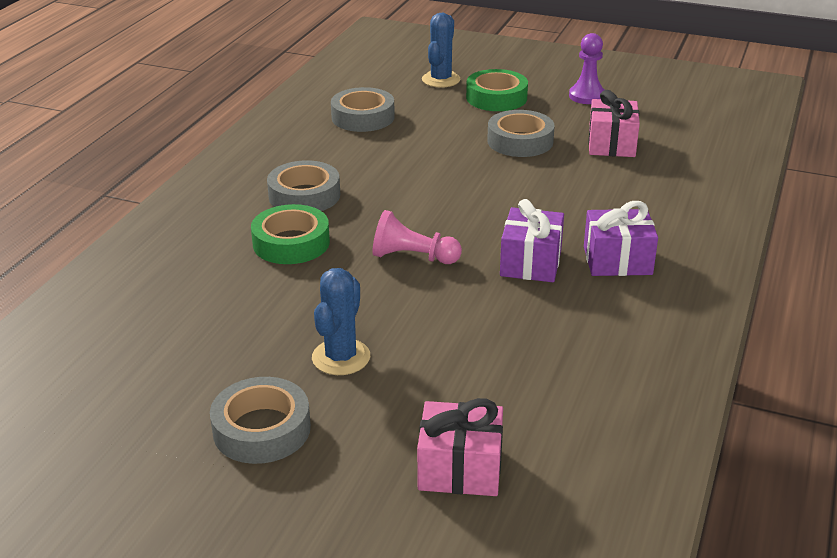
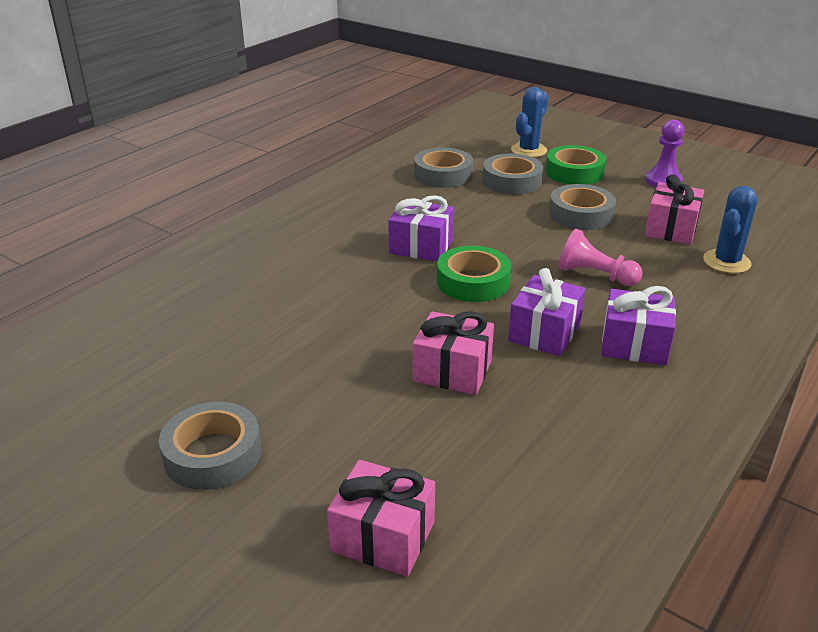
camera: 15 degrees right, 0 degrees up
green tape [251,204,330,264] -> green tape moved to [437,246,511,302]
grey tape [267,160,340,211] -> grey tape moved to [482,154,543,195]
blue cactus [312,268,370,375] -> blue cactus moved to [703,186,757,274]
pink pawn [373,210,462,264] -> pink pawn moved to [559,229,643,286]
none -> purple gift [388,195,454,262]
none -> pink gift [413,311,494,395]

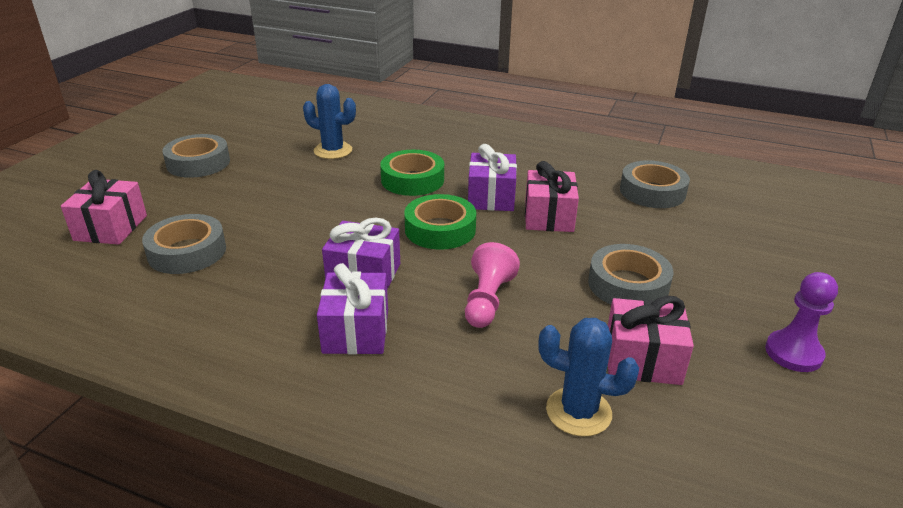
camera: 75 degrees right, 0 degrees up
pink gift [413,311,494,395] -> pink gift moved to [525,161,579,232]
grey tape [482,154,543,195] -> grey tape moved to [142,214,226,274]
blue cactus [511,87,549,157] -> blue cactus moved to [303,84,356,159]
green tape [545,145,606,185] -> green tape moved to [380,150,444,196]

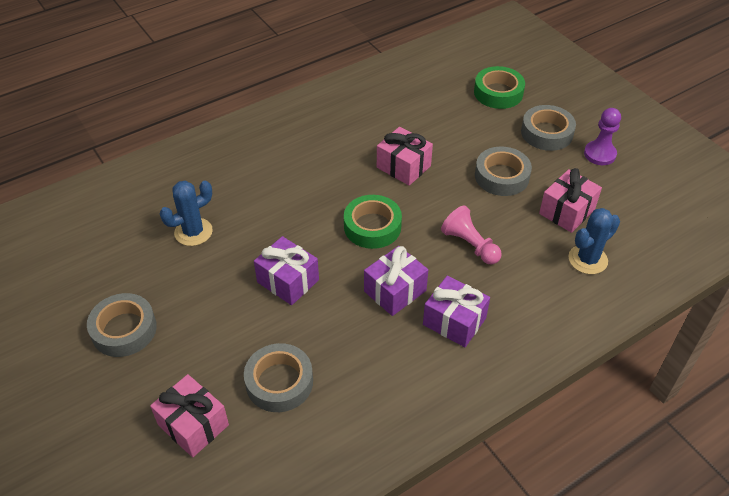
camera: 55 degrees left, 15 degrees up
green tape [380,150,444,196] -> green tape moved to [474,66,525,109]
purple gift [468,144,517,211] -> purple gift moved to [254,236,319,305]
grey tape [620,160,690,208] -> grey tape moved to [521,105,576,151]

